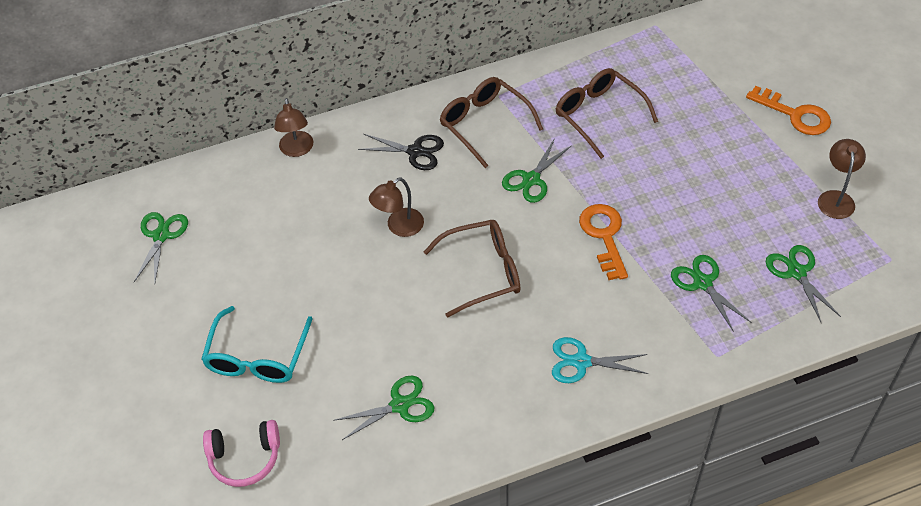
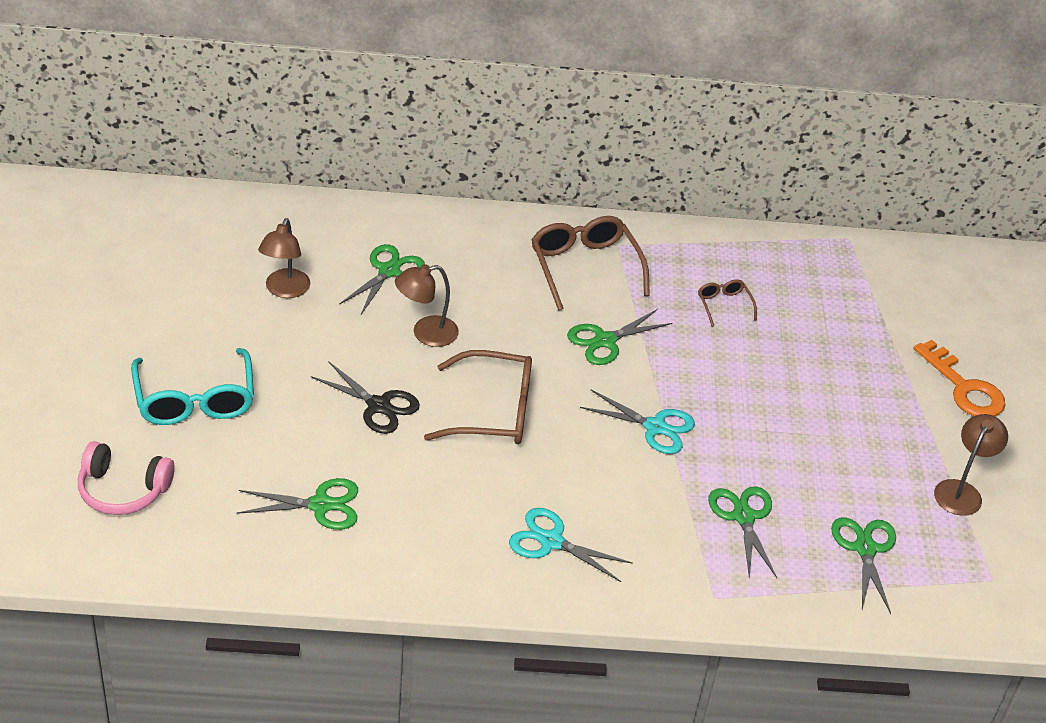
camera: 15 degrees right, 10 degrees down
green scissors [134,212,188,282] -> green scissors moved to [339,244,425,314]
turquoise glasses [201,306,313,383] -> turquoise glasses turned 45 degrees counterclockwise [131,348,254,425]
brown lamp [274,98,313,157] -> brown lamp moved to [258,218,310,298]
black scissors [358,134,444,170] -> black scissors moved to [311,361,420,434]
brown glasses [556,68,658,159] -> brown glasses [698,280,757,327], size x0.50
orange key [579,204,628,280] -> turquoise scissors [580,390,695,454]

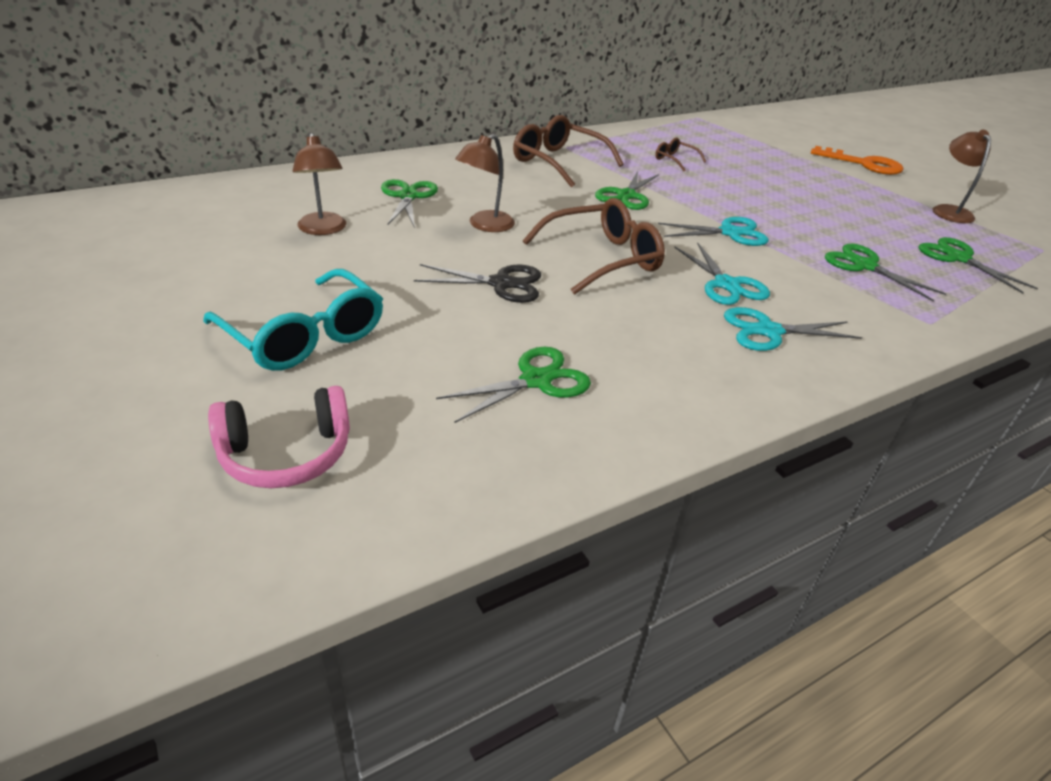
camera: 30 degrees left, 5 degrees down
none -> turquoise scissors [674,242,770,305]

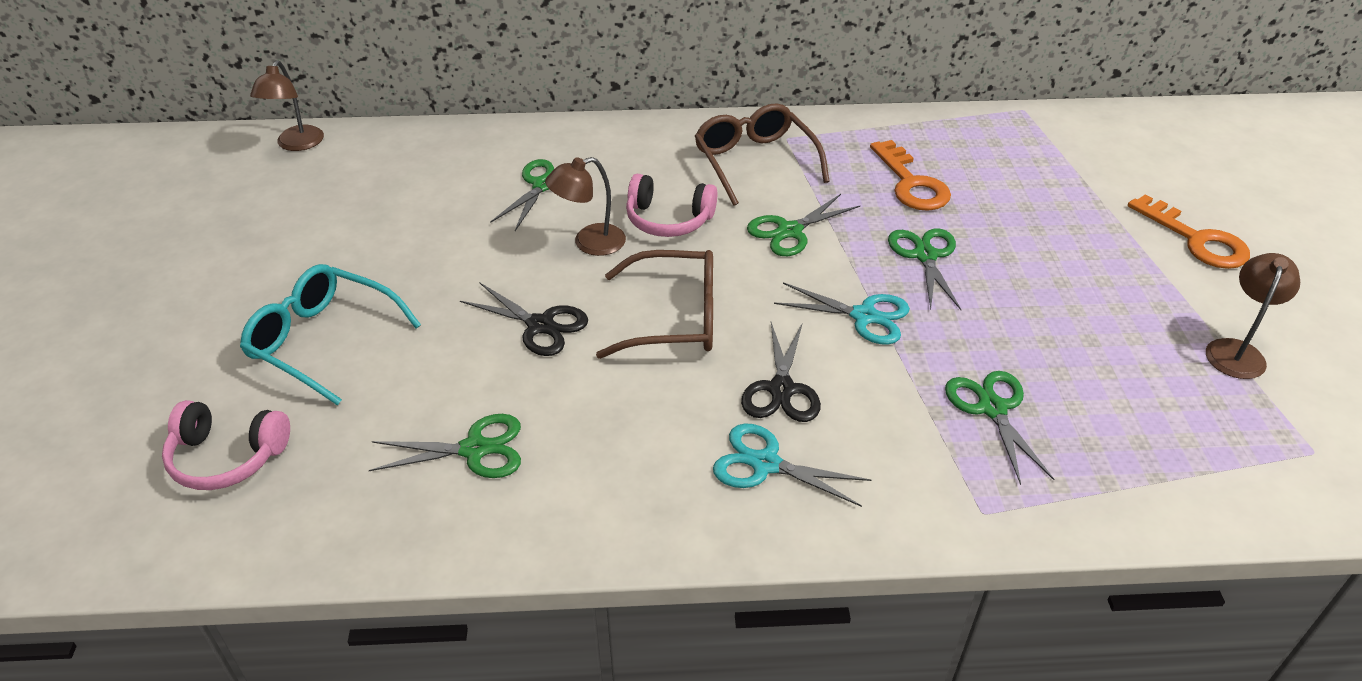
camera: 30 degrees right, 5 degrees up
turquoise glasses [203,269,383,371] -> turquoise glasses turned 135 degrees clockwise [240,264,421,405]
brown lamp [293,132,346,235] -> brown lamp moved to [250,60,324,151]
brown glasses [655,138,706,171] -> orange key [870,140,951,211]
turquoise scissors [674,242,770,305] -> black scissors [741,322,821,422]
green scissors [919,237,1038,293] -> green scissors moved to [888,229,961,310]
none -> pink headphones [626,174,717,237]

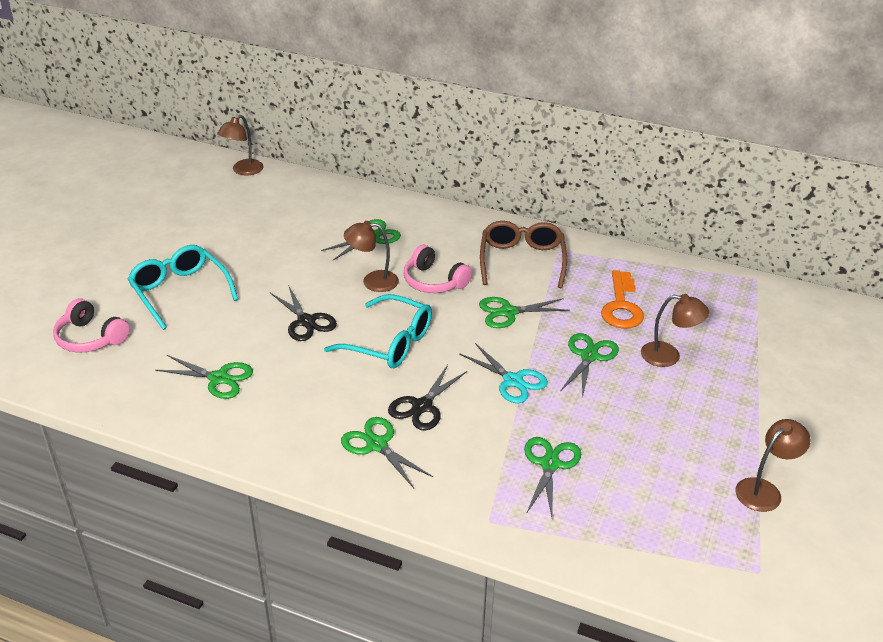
camera: 25 degrees right, 5 degrees down
brown glasses [596,250,713,359] -> turquoise glasses [324,294,432,368]
turquoise scissors [713,423,871,507] -> green scissors [341,417,433,488]
orange key [1128,194,1250,269] -> none
none -> brown lamp [641,294,709,367]

